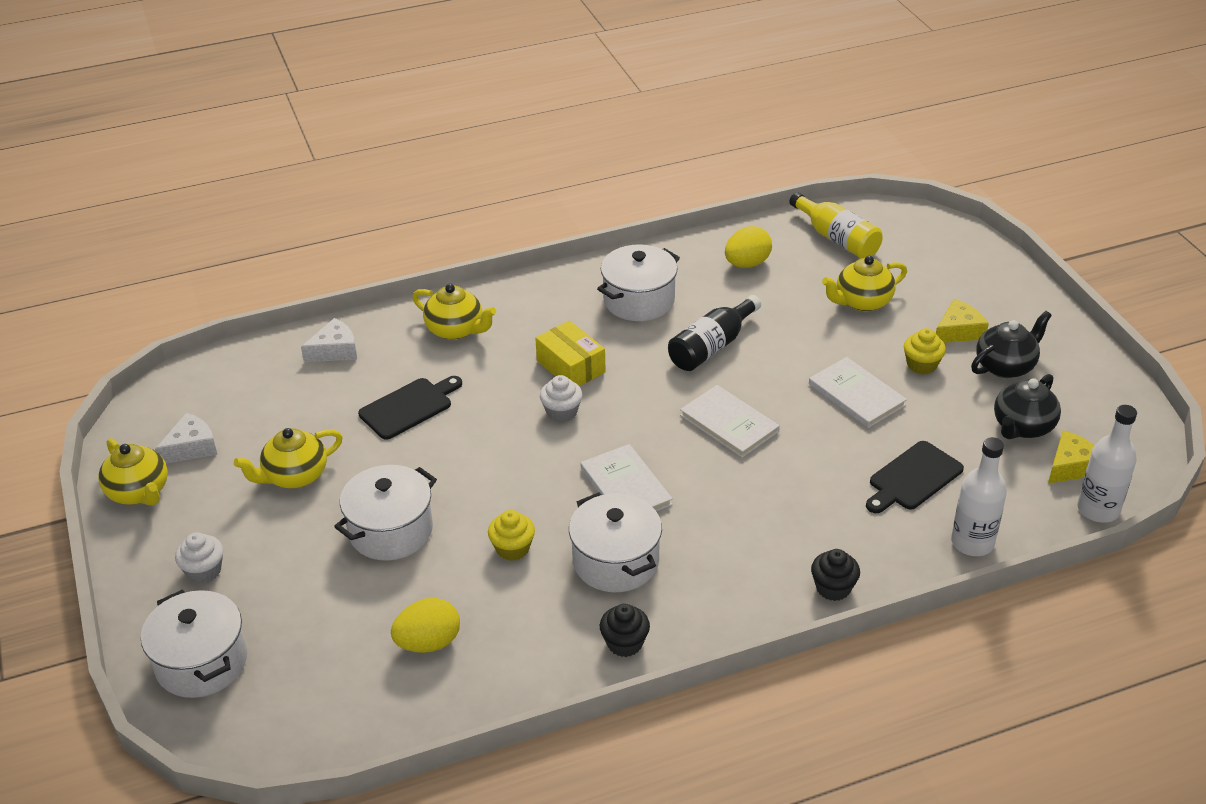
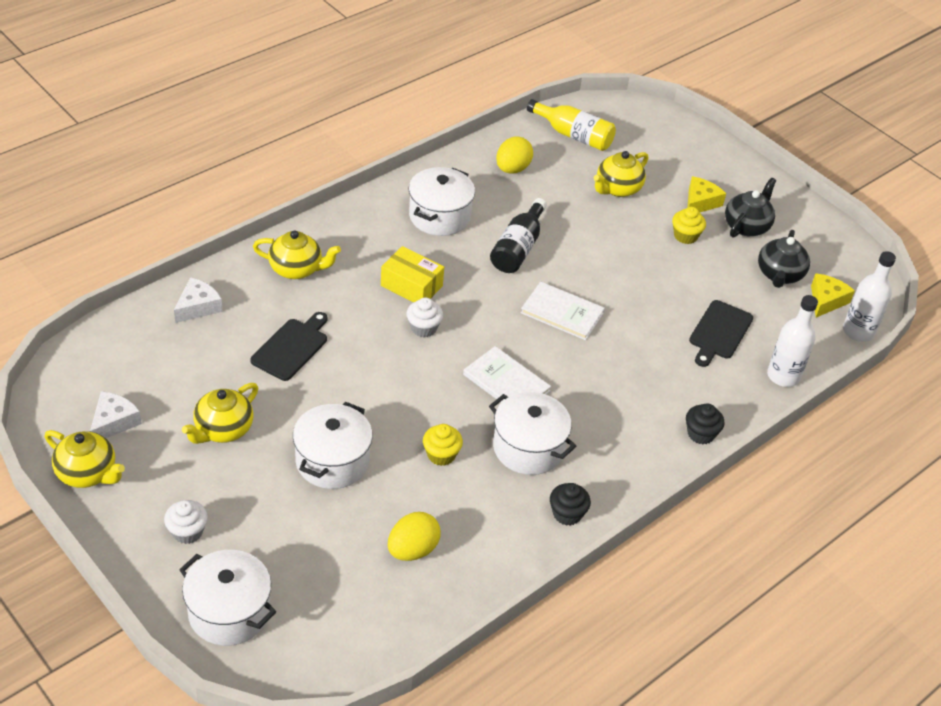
camera: 25 degrees left, 5 degrees up
white book [809,357,907,428] -> none

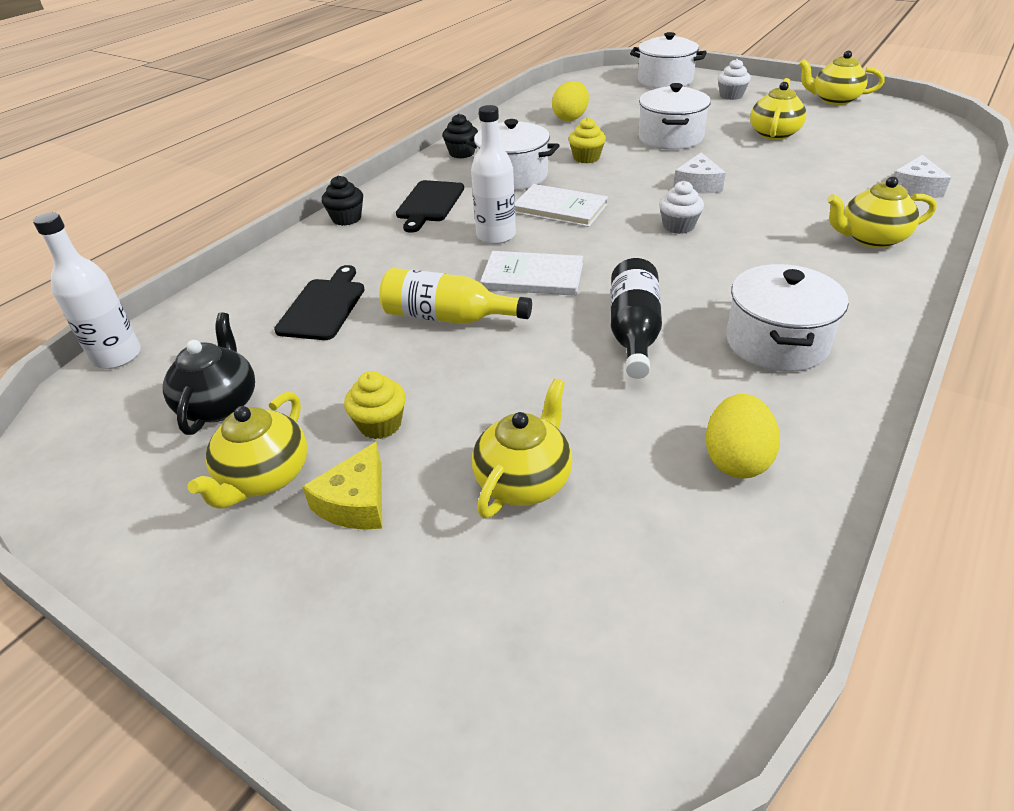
camera: 170 degrees right, 5 degrees down
white cheese [90,391,142,438] -> white cheese moved to [673,153,726,193]
black cutting board [250,312,327,381] -> black cutting board moved to [396,180,464,233]
yellow box [381,246,444,302] -> none
yellow bottle [527,99,616,151] -> yellow bottle moved to [379,268,532,324]
black teapot [725,177,776,238] -> yellow teapot [187,392,307,509]
white bottle [767,295,818,387] -> white bottle moved to [471,105,516,244]
yellow cheese [811,273,855,317] -> none

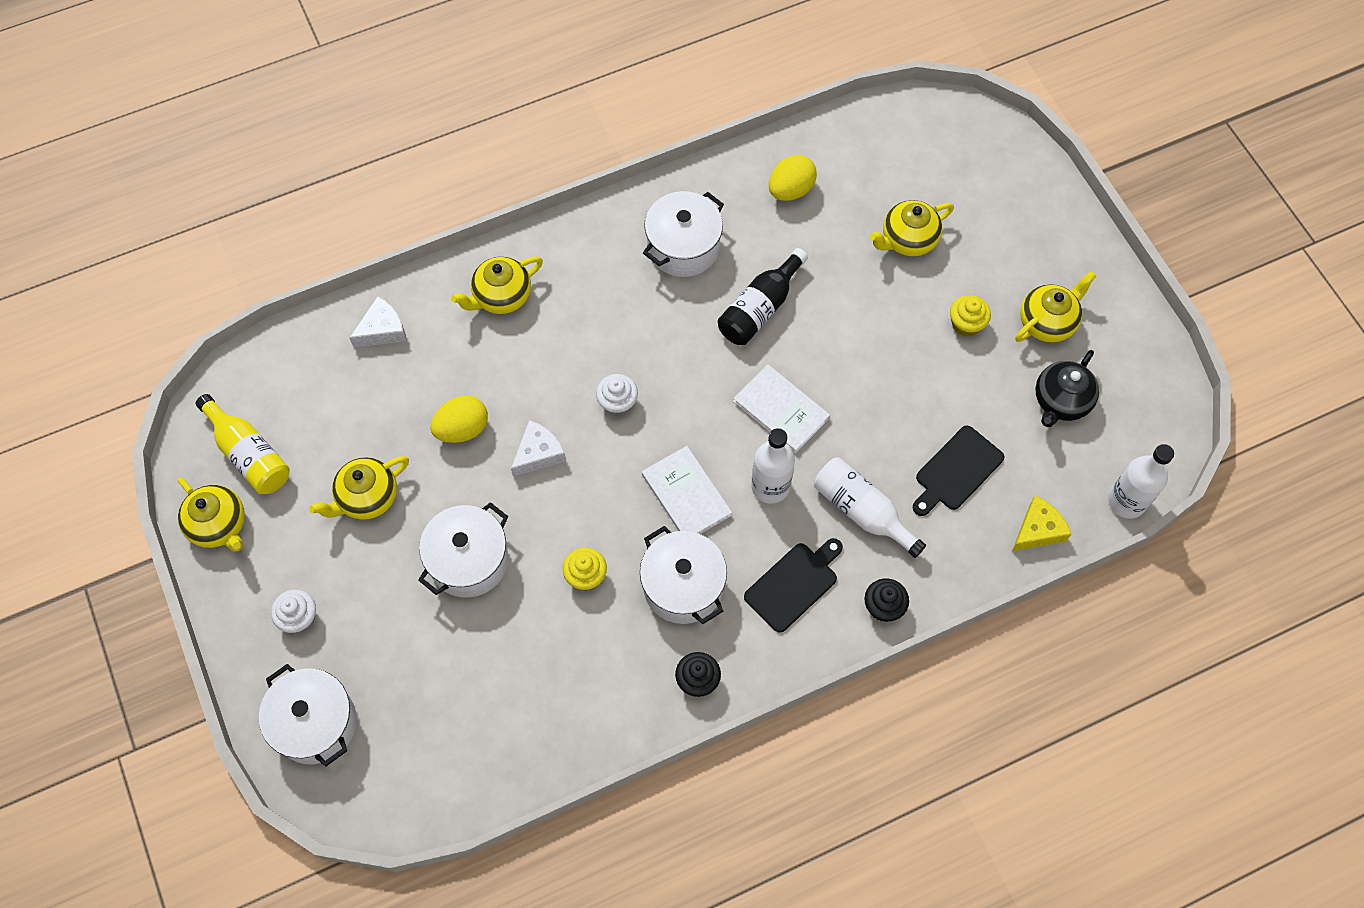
camera: 150 degrees left, 25 degrees up
yellow cheese [302,442,382,530] -> yellow cheese moved to [1012,496,1072,551]
yellow bottle [379,268,532,324] -> yellow bottle moved to [195,394,290,494]
yellow egg [552,81,589,121] -> yellow egg moved to [430,396,488,443]
yellow teapot [827,177,937,248] -> yellow teapot turned 120 degrees clockwise [451,256,543,314]
none -> white bottle [814,457,926,558]

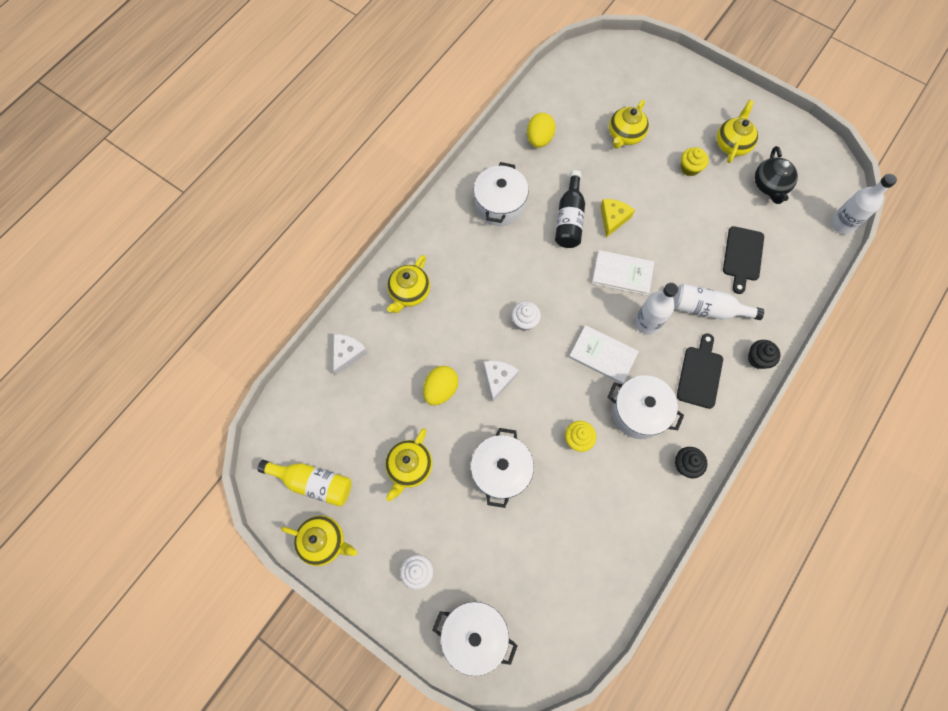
camera: 30 degrees left, 5 degrees up
yellow cheese [1012,496,1072,551] -> yellow cheese moved to [600,199,635,238]

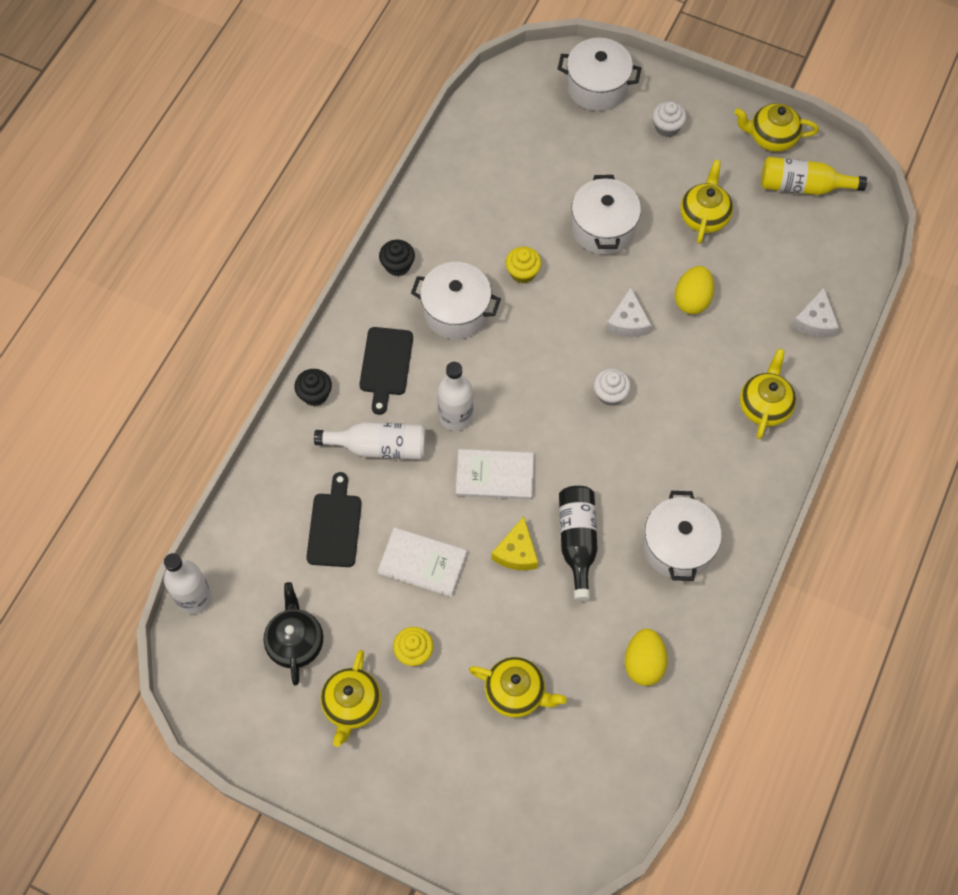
camera: 170 degrees right, 5 degrees down
white book [569,325,639,384] -> white book moved to [378,527,467,597]
yellow teapot [609,100,649,149] -> yellow teapot turned 90 degrees clockwise [469,657,567,718]

